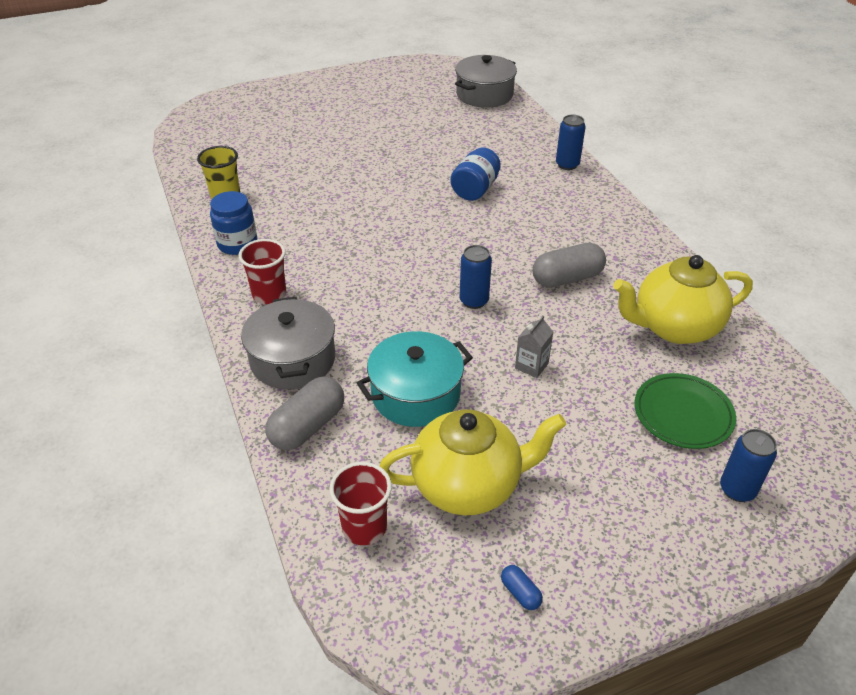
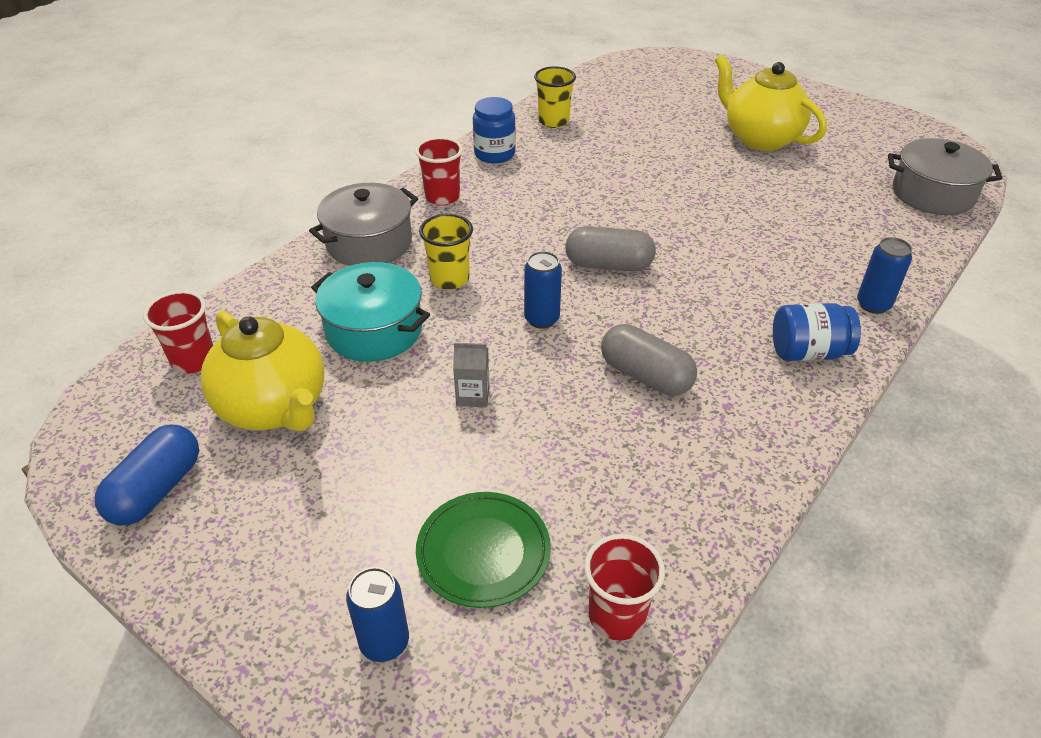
camera: 60 degrees right, 0 degrees up
grey capsule [266,377,344,451] -> grey capsule moved to [565,226,656,271]
blue jar [450,148,501,201] -> blue jar moved to [773,303,861,361]
blue capsule [501,565,543,610] -> blue capsule [95,425,199,525], size x2.16
yellow teapot [613,255,753,344] -> yellow teapot moved to [715,55,827,151]
none -> yellow cup [419,214,473,290]
none -> red cup [584,534,665,641]

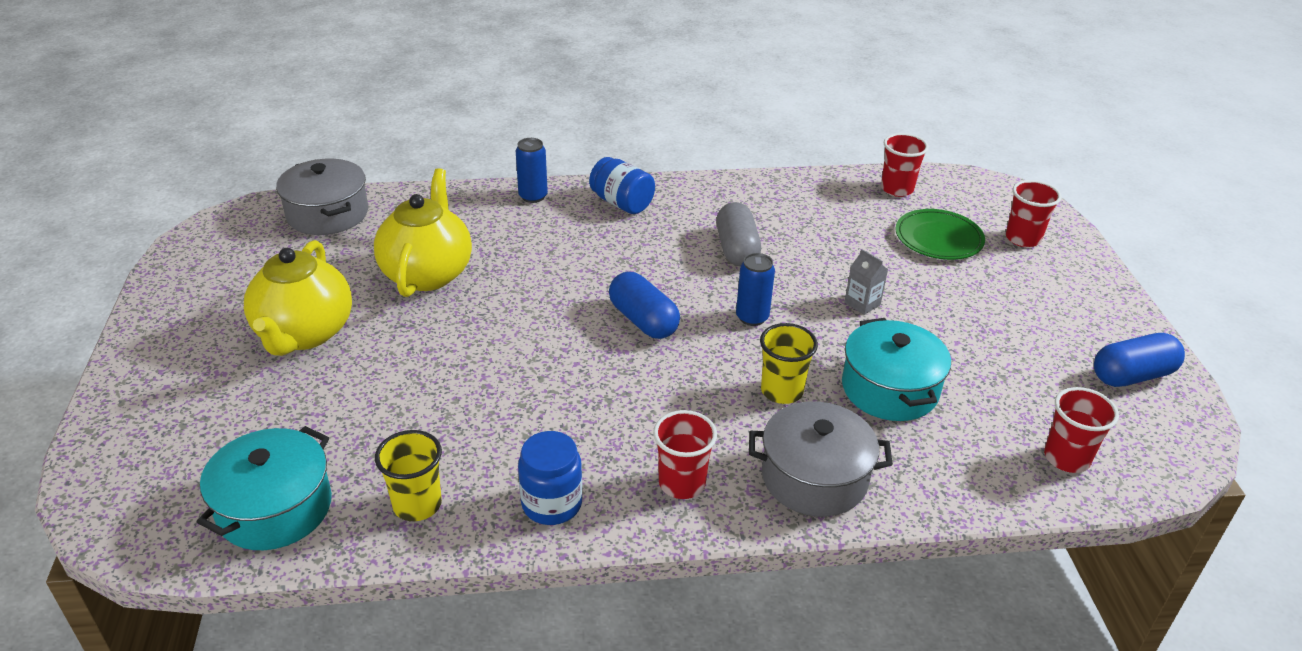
camera: 135 degrees left, 5 degrees down
yellow teapot [200,311,324,431] -> yellow teapot moved to [374,168,472,297]
blue can [346,567,409,662] -> red cup [1006,180,1062,248]
grey capsule [565,226,656,271] -> blue capsule [609,272,680,339]
none -> turquoise pot [197,426,332,550]

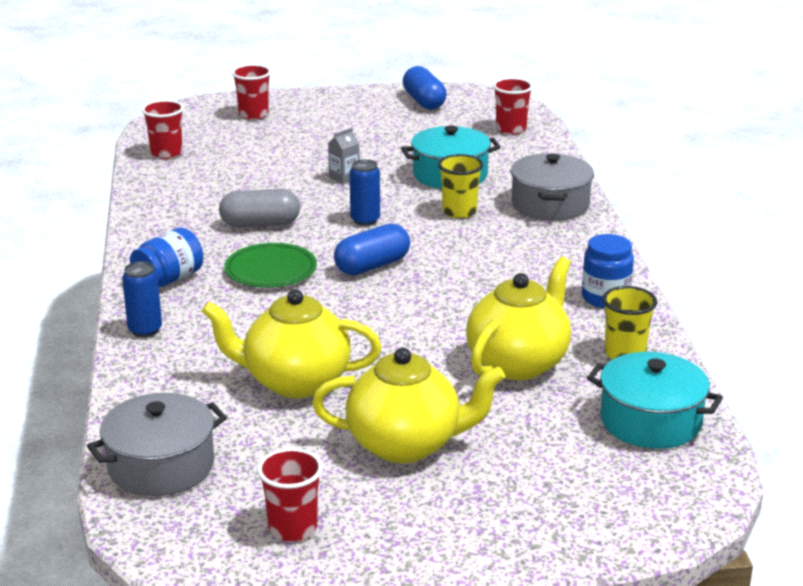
camera: 90 degrees left, 10 degrees down
red cup [653,410,717,499] -> red cup moved to [257,448,323,542]
green plate [895,209,985,260] -> green plate moved to [224,243,317,288]
none -> yellow teapot [466,257,571,380]

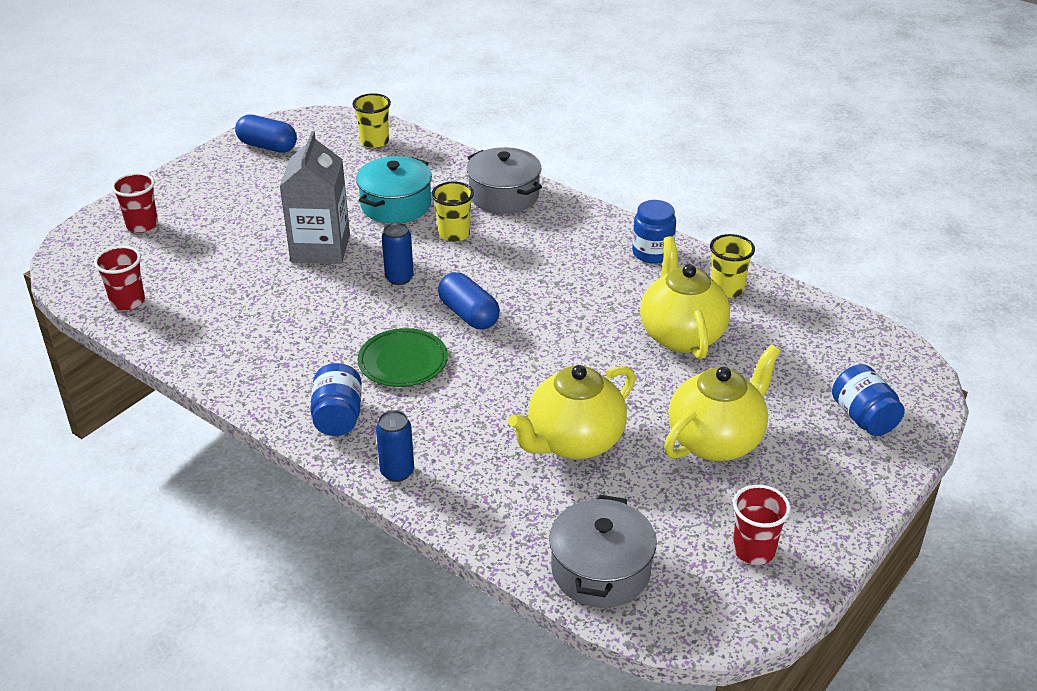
camera: 45 degrees left, 10 degrees up
grey capsule [219,189,300,227] -> none
grey carton [328,128,359,184] -> grey carton [279,131,350,264], size x2.37
blue capsule [334,224,410,275] -> blue capsule turned 45 degrees counterclockwise [438,272,500,329]
red cup [493,78,533,135] -> yellow cup [352,93,391,148]
turquoise pot [587,352,723,449] -> none
none -> blue jar [832,364,905,436]

